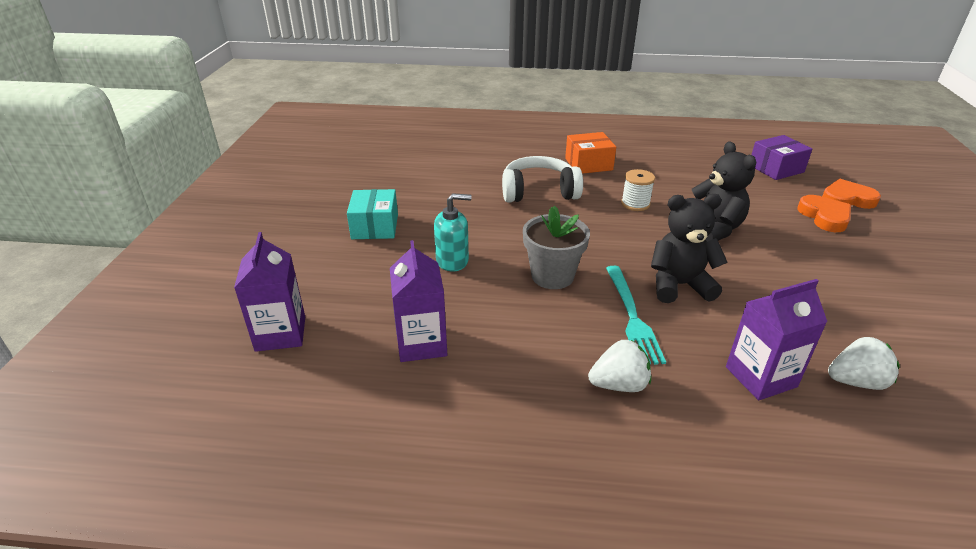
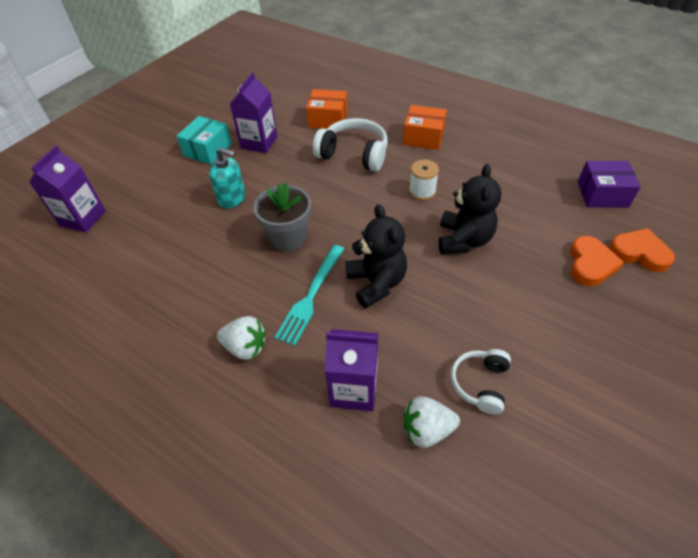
camera: 30 degrees right, 15 degrees up
purple carton [390,240,447,362] -> purple carton moved to [230,72,277,153]
black teddy bear [651,194,728,303] -> black teddy bear turned 45 degrees clockwise [346,204,407,308]
white strawberry [828,337,900,390] -> white strawberry turned 150 degrees clockwise [404,396,460,448]
none -> orange box [306,89,348,129]
none -> white headphones [451,349,511,415]

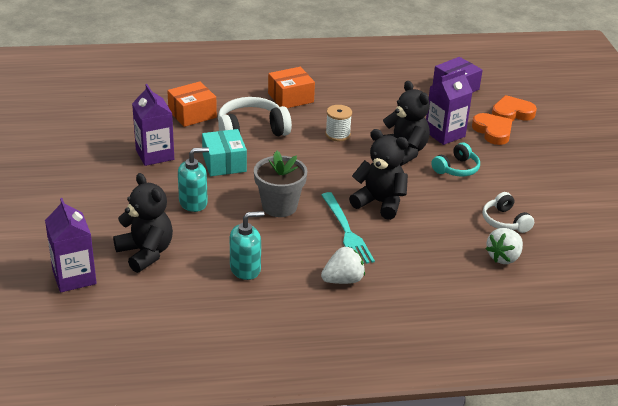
camera: 45 degrees left, 15 degrees down
turquoise box [176,116,232,165] -> turquoise box moved to [202,129,247,176]
purple carton [325,329,378,411] -> purple carton moved to [426,69,472,145]
none -> black teddy bear [113,173,173,273]
none -> turquoise soap dispenser [230,211,264,280]
none -> turquoise headphones [431,142,480,177]

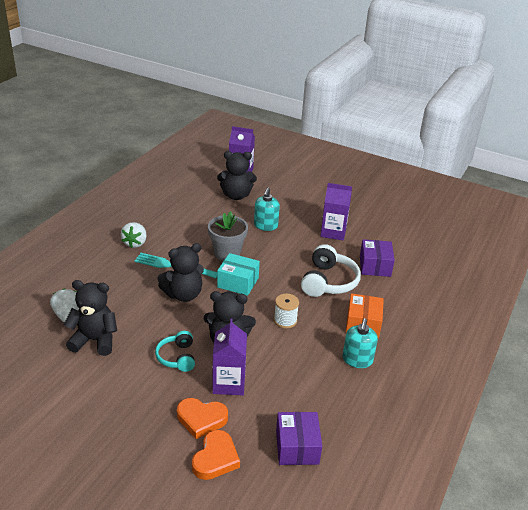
camera: 125 degrees right, 0 degrees up
orange box [167,81,217,127] -> purple box [360,239,395,277]
turquoise box [202,129,247,176] -> turquoise box moved to [217,253,260,296]
turquoise soap dispenser [230,211,264,280] -> turquoise soap dispenser moved to [342,318,378,368]
white headphones [483,192,534,233] -> black teddy bear [64,280,117,356]

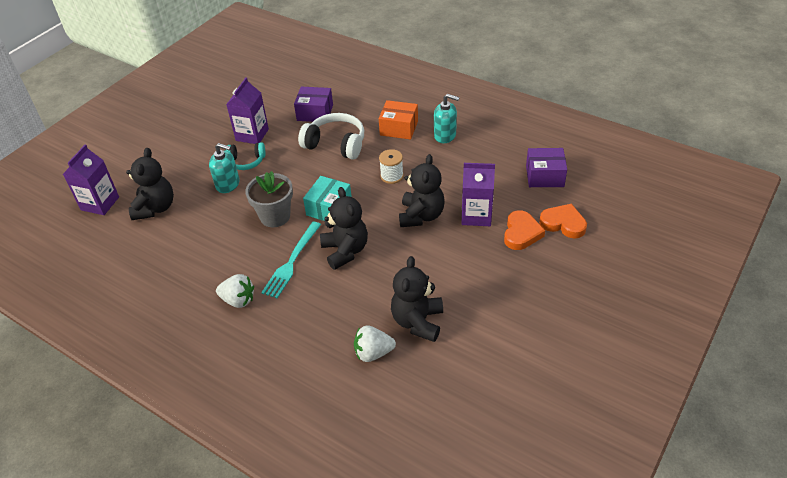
camera: 80 degrees left, 10 degrees up
turquoise headphones [155,331,195,372] -> turquoise headphones moved to [226,142,266,170]

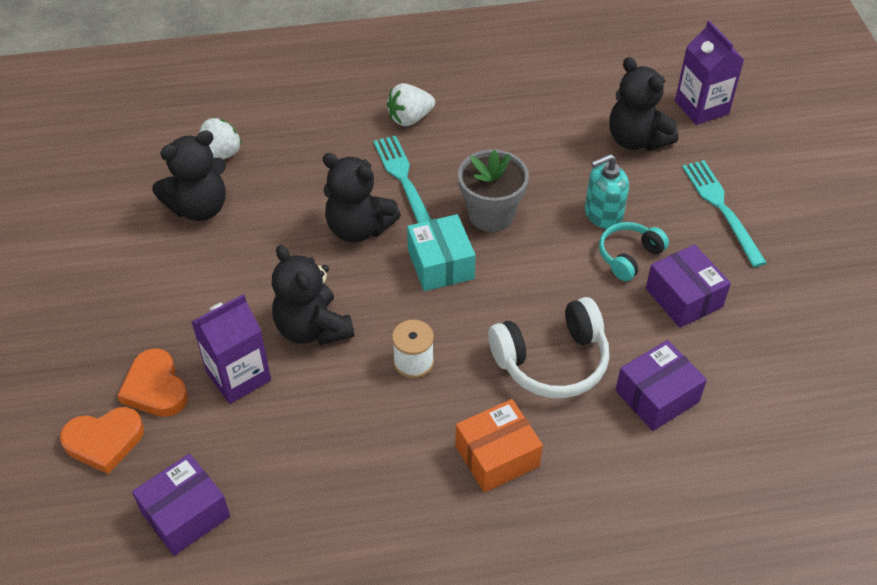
camera: 135 degrees right, 5 degrees up
purple carton [226,77,269,144] -> purple box [646,244,731,328]
black teddy bear [391,256,443,342] -> black teddy bear turned 90 degrees clockwise [152,130,226,221]
turquoise soap dispenser [434,94,459,143] -> none
none -> turquoise fork [682,160,767,267]

